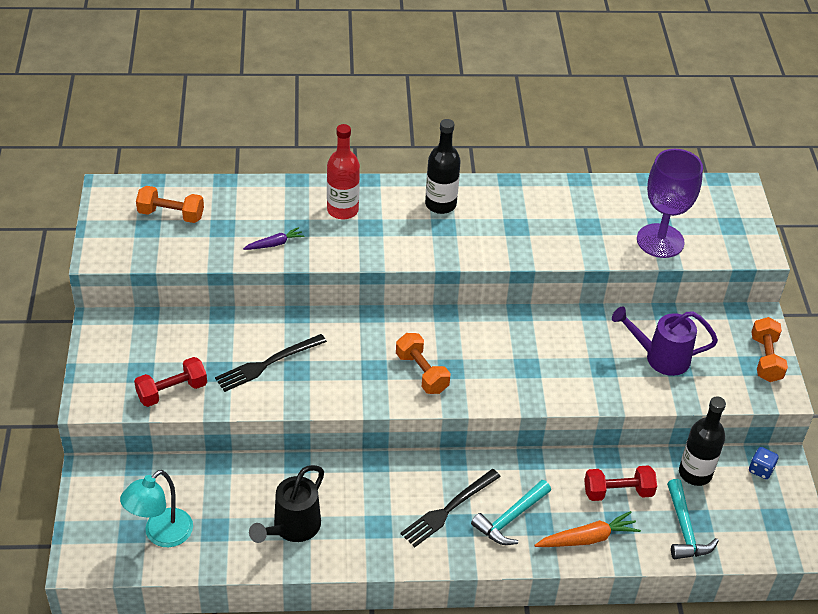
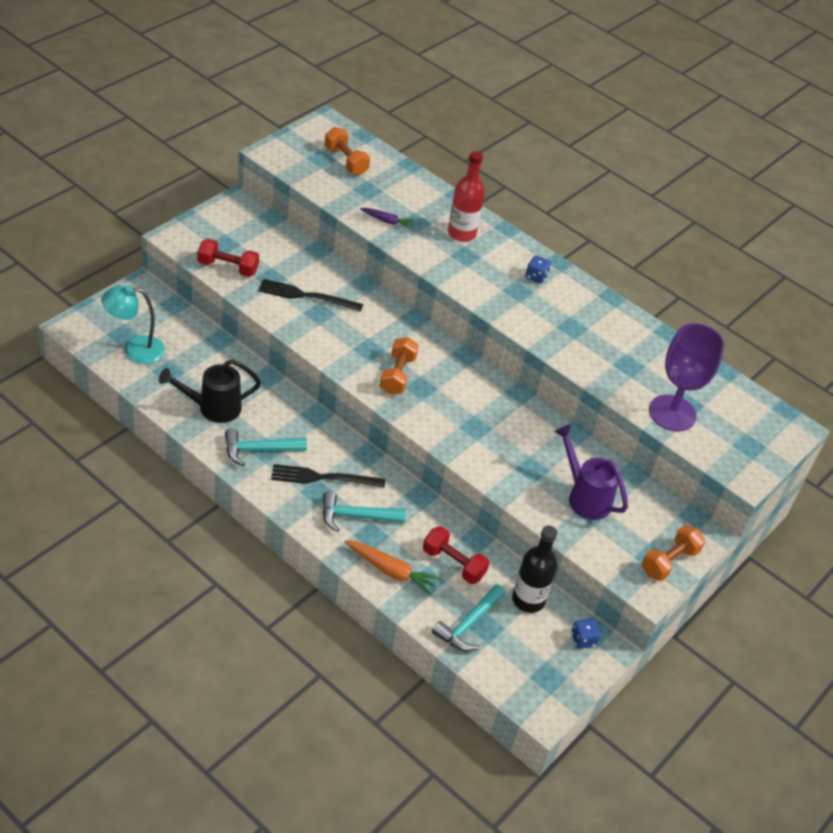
camera: 40 degrees right, 0 degrees up
black bottle [425,119,461,214] -> blue dice [526,255,551,284]
none -> turquoise hammer [225,428,307,466]

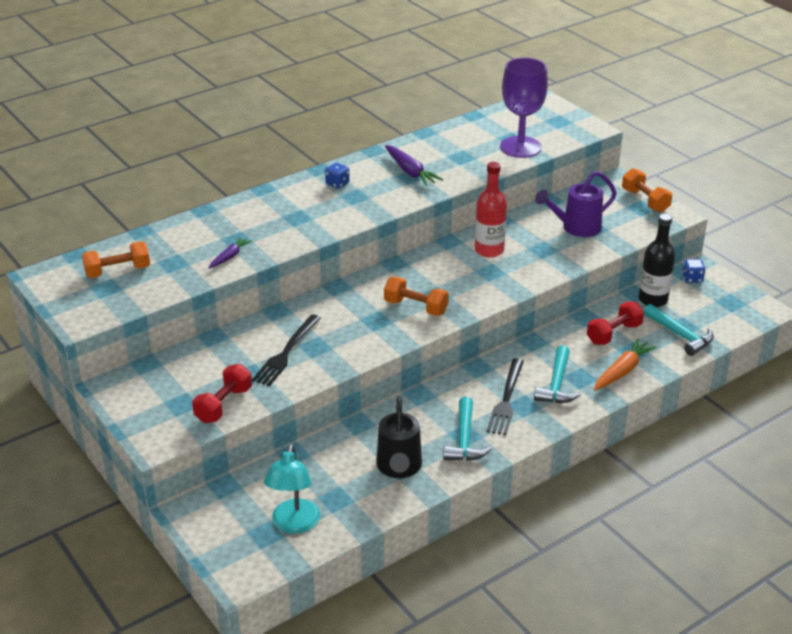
camera: 70 degrees left, 10 degrees down
red bottle [448,151,485,242] -> red bottle moved to [475,162,507,258]
none -> purple carrot [385,145,443,186]

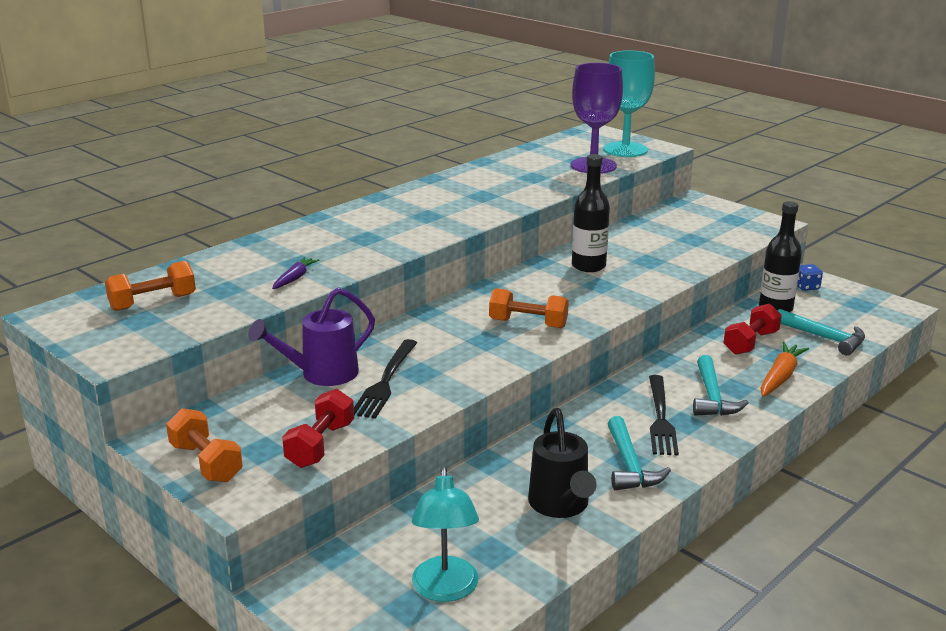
camera: 10 degrees left, 10 degrees down
blue dice [325,163,350,189] -> none
purple carrot [385,145,443,186] -> none
red bottle [475,162,507,258] -> black bottle [572,154,610,272]
purple watering can [535,171,617,237] -> purple watering can moved to [248,287,375,386]
orange dumbbell [622,168,672,212] -> orange dumbbell moved to [166,408,243,482]
none -> turquoise goblet [603,50,655,157]

